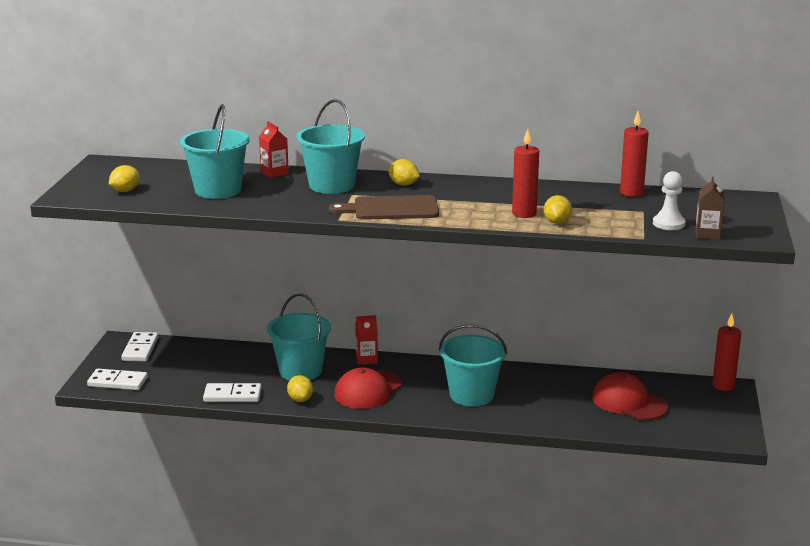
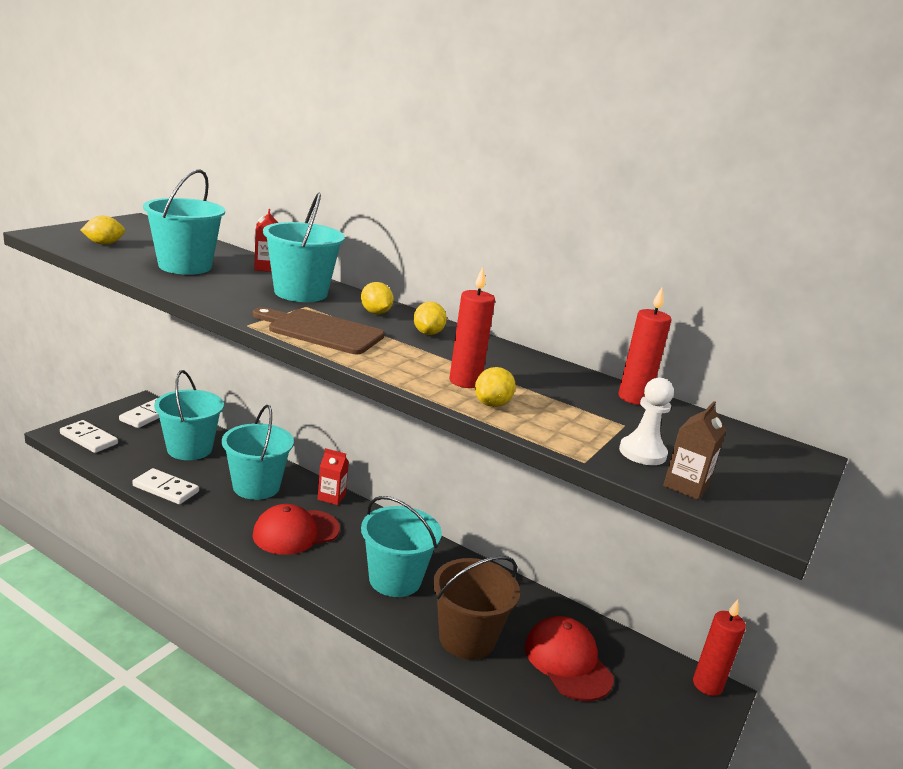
camera: 20 degrees right, 0 degrees up
yellow lemon [287,375,313,402] -> yellow lemon moved to [414,302,447,335]
none -> turquoise bucket [154,370,224,460]
none -> brown bucket [433,556,520,660]

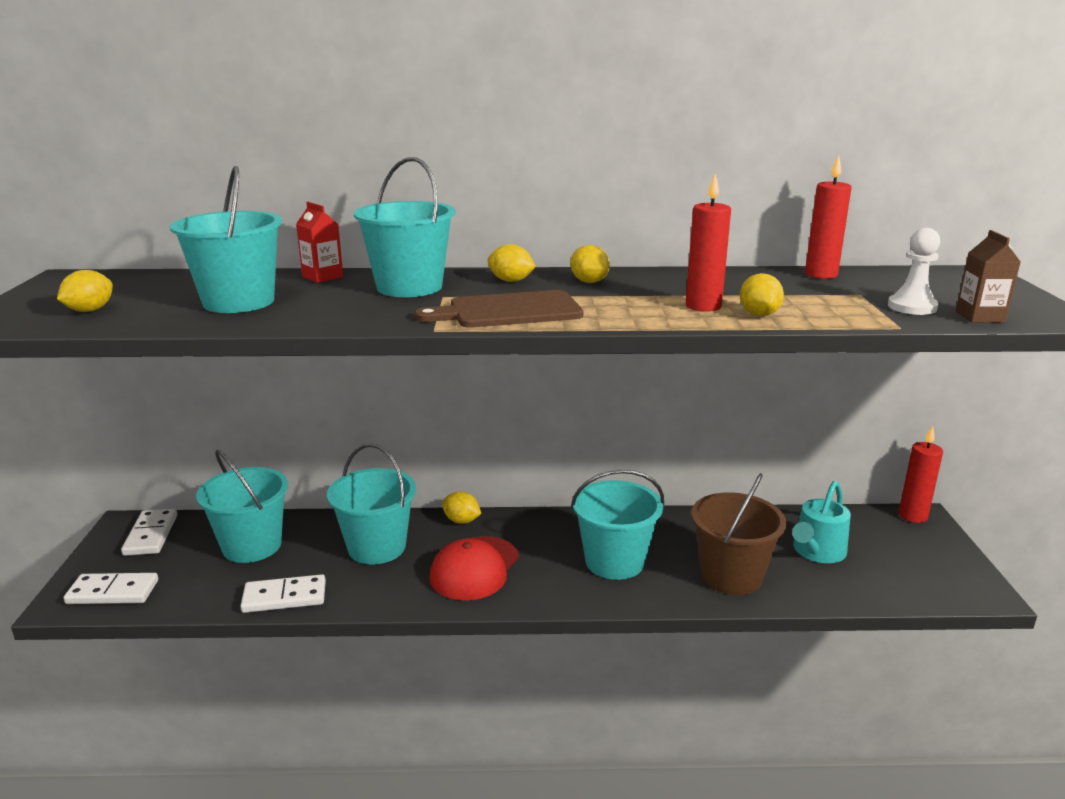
camera: 30 degrees left, 0 degrees up
red carton [318,448,349,505] -> yellow lemon [442,491,481,524]
red cap [525,616,614,701] -> turquoise watering can [792,481,851,563]

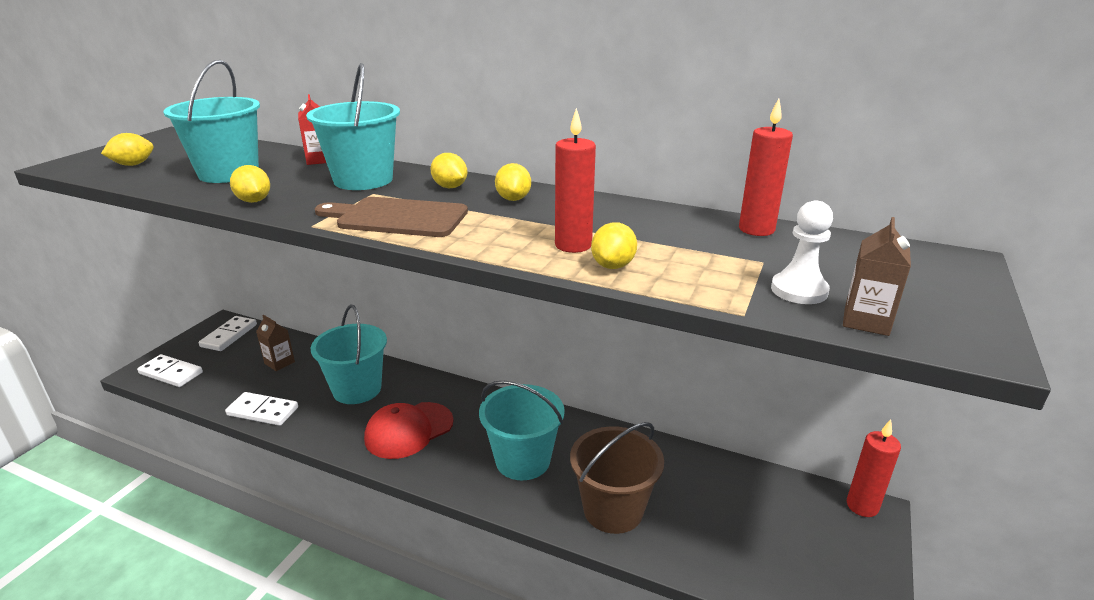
camera: 25 degrees right, 5 degrees up
turquoise bucket [196,450,288,563] -> brown carton [256,315,295,371]
yellow lemon [442,491,481,524] -> yellow lemon moved to [230,165,270,203]
turquoise watering can [792,481,851,563] -> none

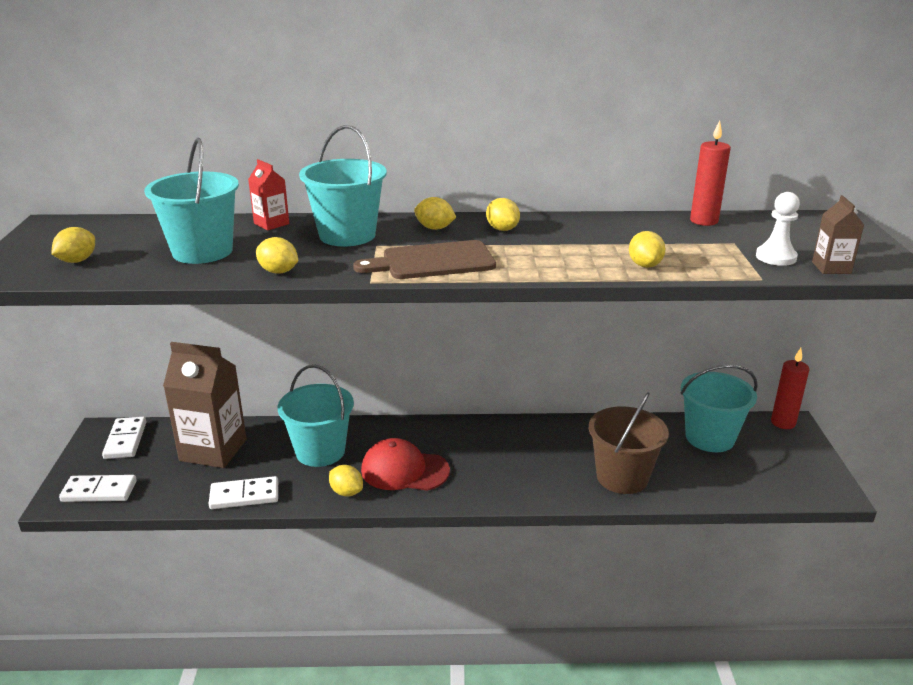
camera: 25 degrees left, 0 degrees up
brown carton [256,315,295,371] -> brown carton [163,342,247,468], size x2.13
red cap [364,402,454,459] -> red cap turned 75 degrees clockwise [361,438,450,491]
turquoise bucket [479,381,565,480] -> turquoise bucket moved to [681,365,758,452]
red candle [555,108,596,253] -> none
none -> yellow lemon [329,465,363,496]

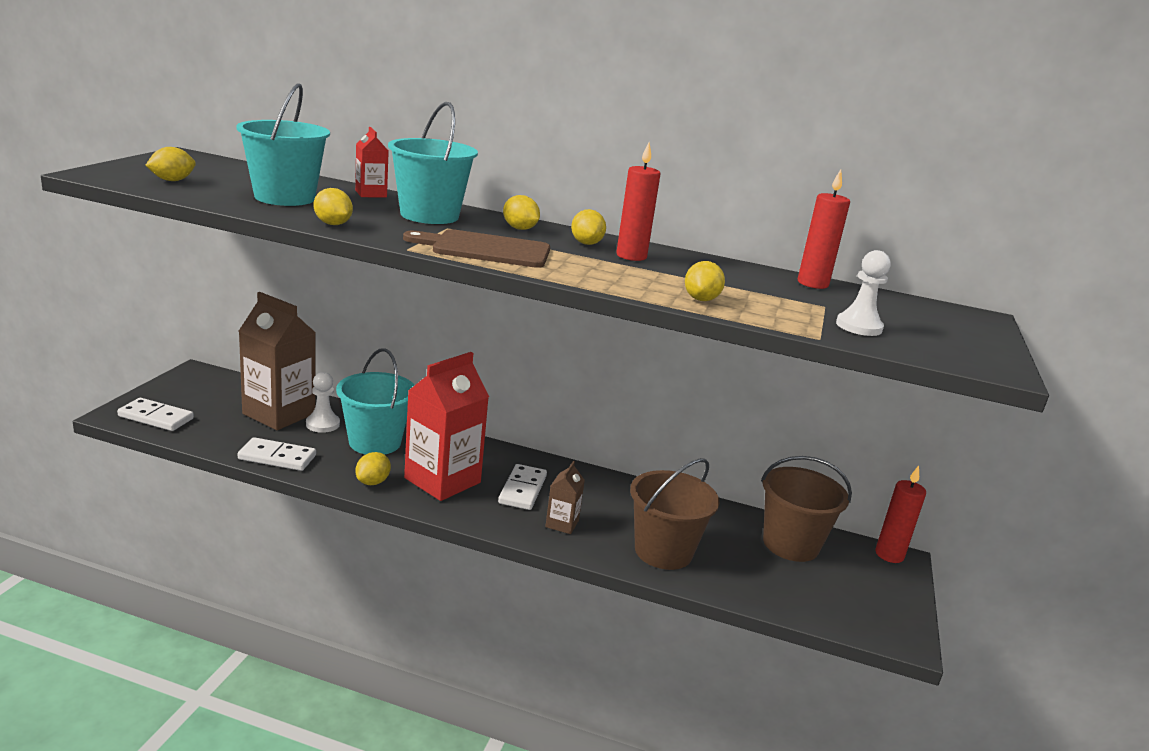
camera: 15 degrees right, 5 degrees down
white domino [102,417,146,459] -> white domino moved to [498,464,547,510]
yellow lemon [329,465,363,496] -> yellow lemon turned 60 degrees clockwise [355,452,391,485]
red cap [361,438,450,491] -> red carton [404,352,489,501]
turquoise bucket [681,365,758,452] -> brown bucket [761,456,852,562]
brown carton [812,195,864,274] -> brown carton moved to [545,461,585,534]
none -> white pawn [306,372,340,433]
none -> red candle [616,142,661,261]

